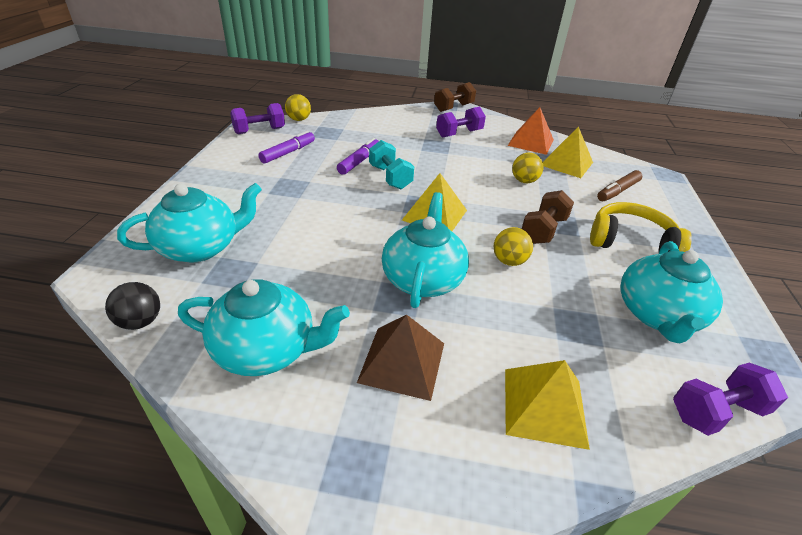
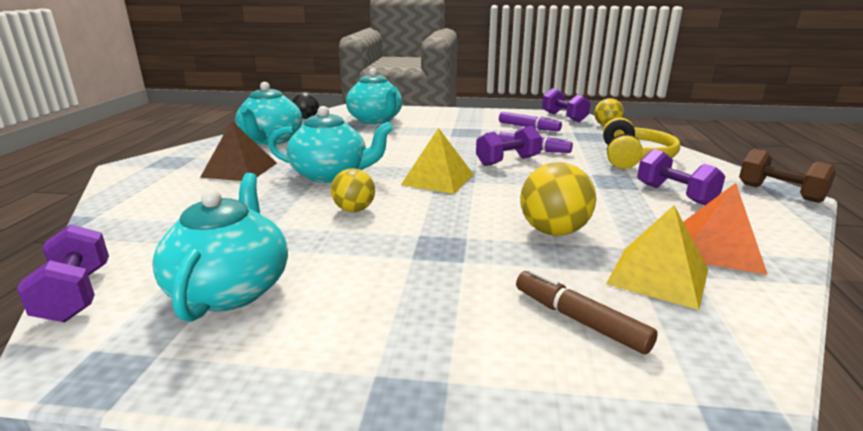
camera: 90 degrees right, 15 degrees down
turquoise dumbbell [369,140,414,189] -> purple dumbbell [476,126,542,166]
yellow pyramid [505,360,590,450] -> none
yellow ball [512,153,543,183] -> yellow ball [520,162,596,236], size x1.52
brown dumbbell [522,190,574,244] -> none
yellow headphones [590,202,692,252] -> yellow headphones moved to [603,118,680,169]
turquoise teapot [621,241,723,343] -> turquoise teapot turned 75 degrees clockwise [152,173,288,322]

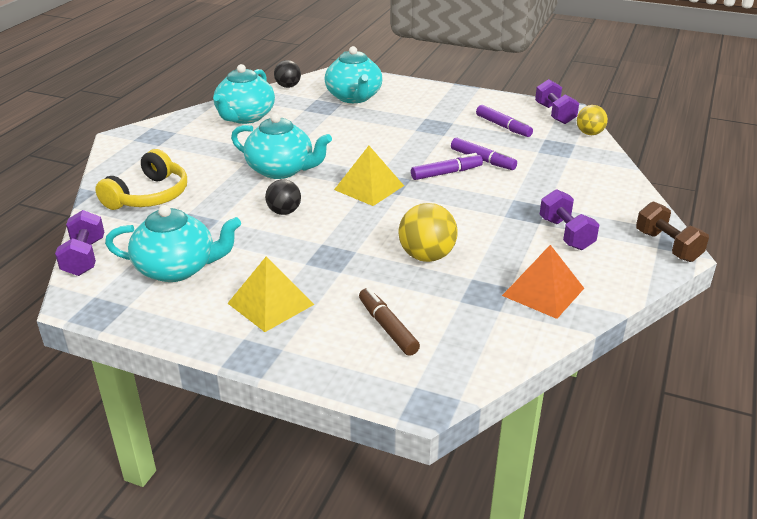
camera: 15 degrees right, 10 degrees up
turquoise teapot [152,173,288,322] -> turquoise teapot turned 75 degrees clockwise [105,205,241,282]
brown pyramid [200,120,277,181] -> none
yellow ball [331,168,375,212] -> black ball [265,179,301,215]
purple dumbbell [476,126,542,166] -> purple marker [411,153,483,180]
yellow headphones [603,118,680,169] -> yellow headphones moved to [95,149,187,210]
yellow pyramid [606,205,708,310] -> yellow pyramid moved to [227,256,314,332]

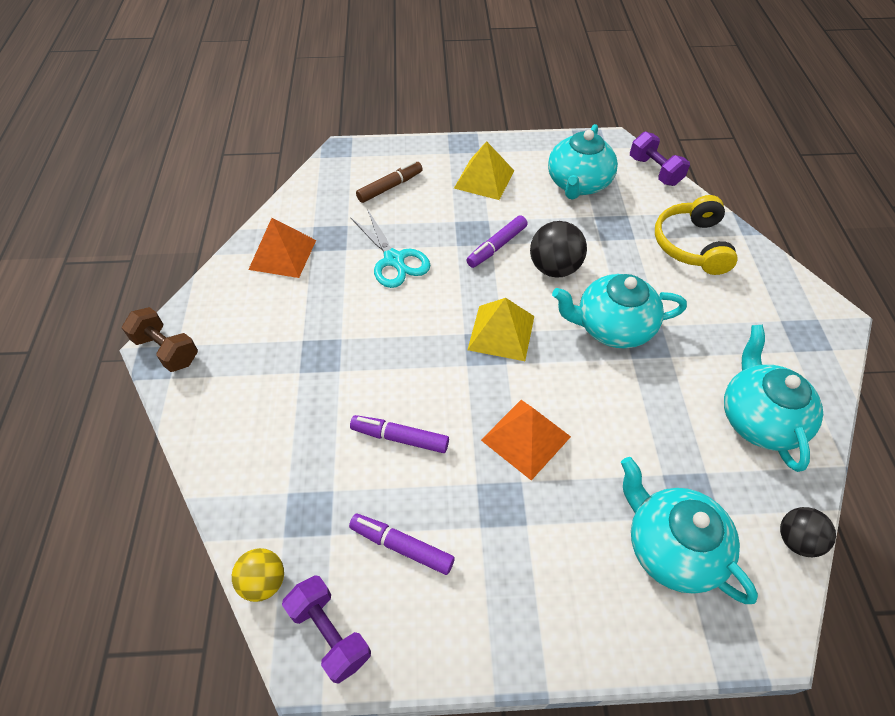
camera: 155 degrees right, 20 degrees up
turquoise teapot [105,205,241,282] -> turquoise teapot turned 45 degrees counterclockwise [548,124,618,200]
black ball [265,179,301,215] -> black ball [530,221,587,278], size x1.52
brown marker [359,288,420,356] -> brown marker turned 75 degrees counterclockwise [356,161,422,203]
yellow ball [398,203,457,262] -> turquoise scissors [350,211,430,288]
purple marker [411,153,483,180] -> purple marker moved to [466,215,528,268]
purple dumbbell [540,189,600,250] -> none
none -> orange pyramid [481,400,571,481]

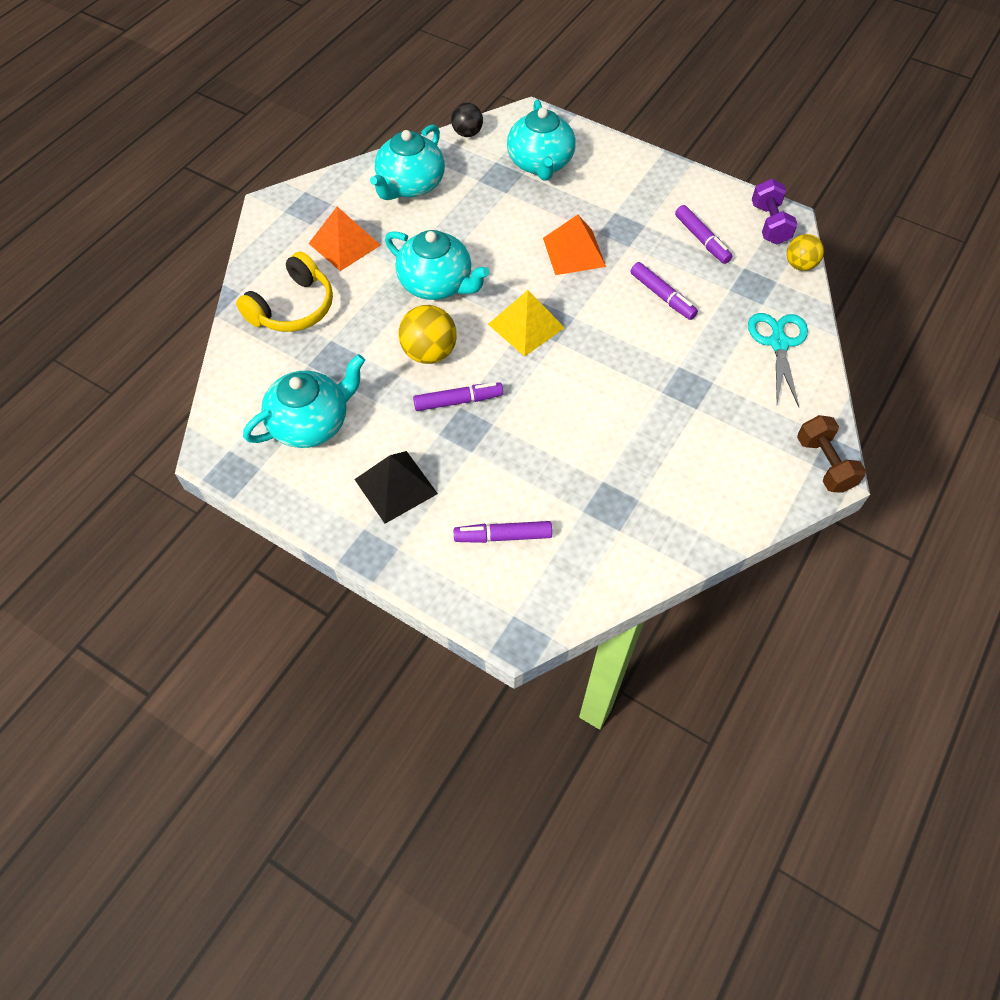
camera: 145 degrees left, 5 degrees up
orange pyramid [248,218,316,278] -> orange pyramid moved to [308,207,381,271]
turquoise scissors [350,211,430,288] -> turquoise scissors moved to [748,313,808,407]
brown marker [356,161,422,203] -> purple marker [454,521,552,543]
yellow pyramid [454,141,514,200] -> black pyramid [354,451,438,524]
black ball [530,221,587,278] -> yellow ball [399,305,457,364]
purple dumbbell [630,132,690,186] -> none

